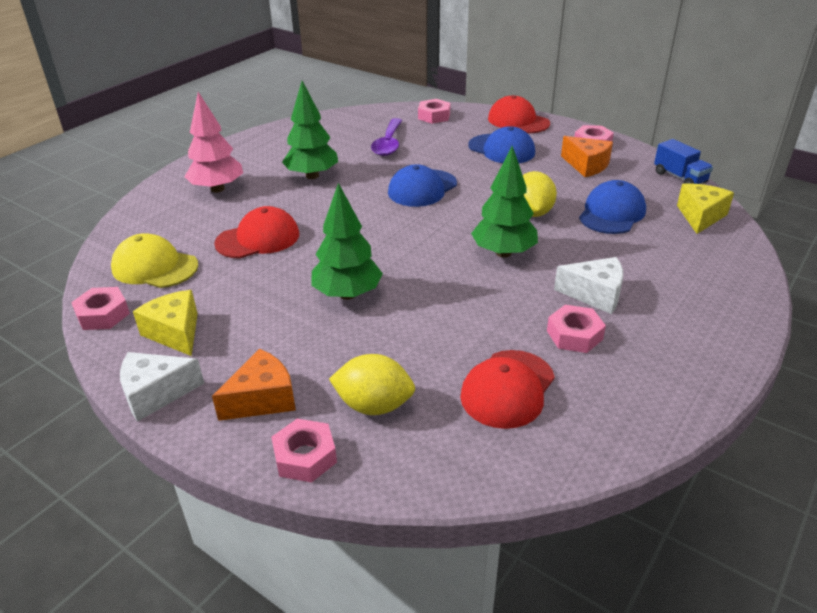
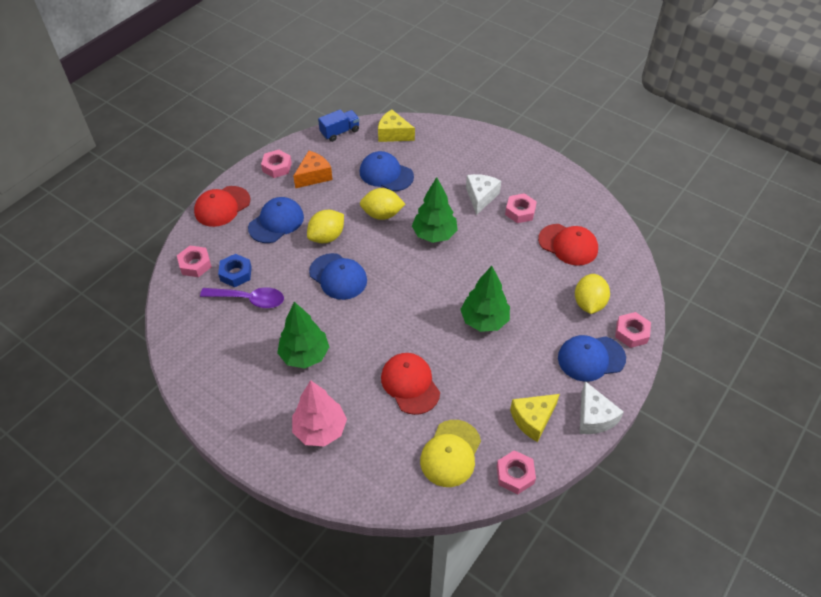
camera: 90 degrees left, 15 degrees up
orange cheese [212,349,296,421] -> blue cap [558,335,626,382]
none -> blue nut [218,254,252,287]
none -> yellow lemon [307,210,344,243]

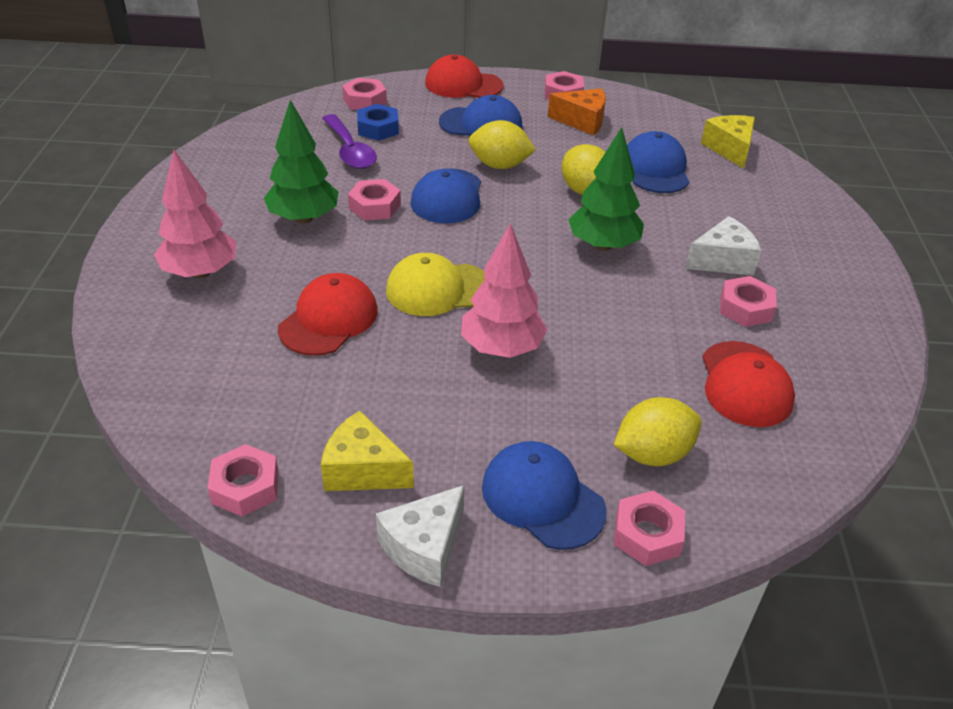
camera: 55 degrees right, 10 degrees down
blue truck [318,109,360,142] -> none
yellow cap [420,420,481,487] -> yellow cap moved to [386,253,485,316]
green tree [460,266,510,332] -> pink tree [461,223,547,358]
none -> pink nut [348,179,401,221]

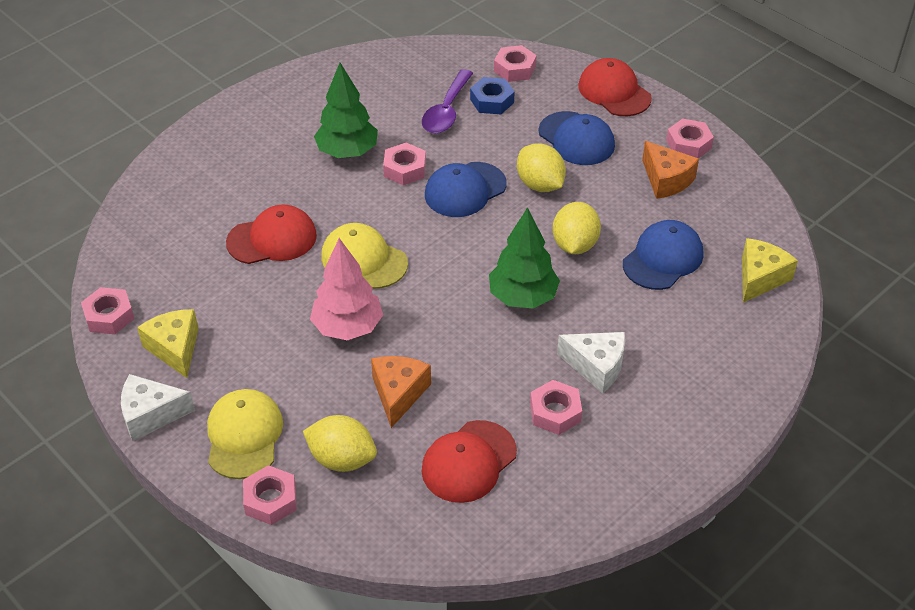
camera: 45 degrees right, 5 degrees up
pink tree [154,150,236,278] -> none
blue cap [482,441,607,550] -> yellow cap [207,389,283,479]
none -> orange cheese [371,356,431,428]

